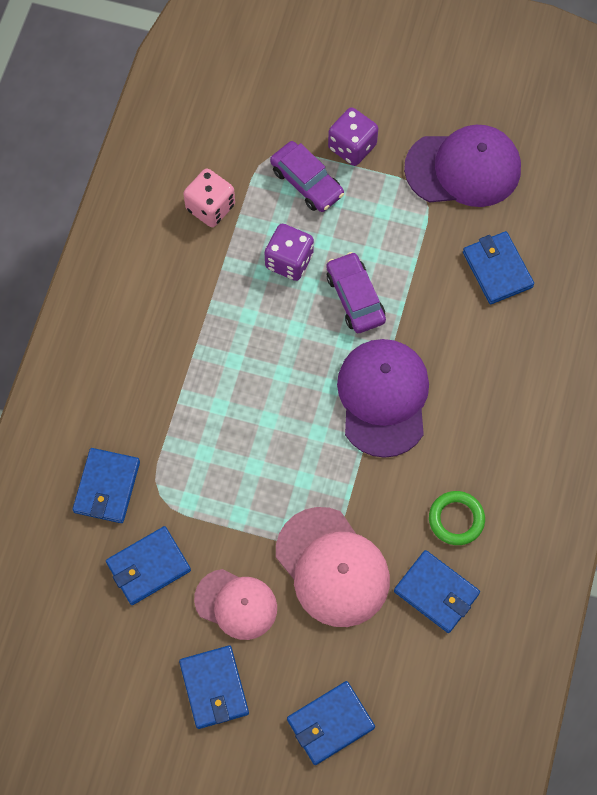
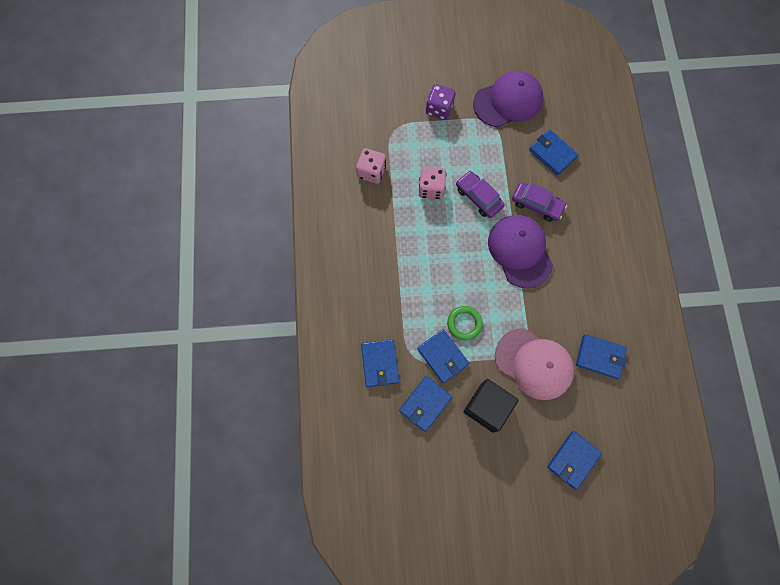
camera: 20 degrees left, 5 degrees up
blue wallet [179,645,249,729] -> blue wallet moved to [417,329,469,383]
pink cap [194,569,277,640] -> black cube [463,379,519,433]
purple dice [265,224,314,281] -> pink dice [419,167,446,199]
purple car [270,141,344,212] -> purple car moved to [512,182,567,222]
green ring [429,491,485,545] -> green ring moved to [447,306,483,341]

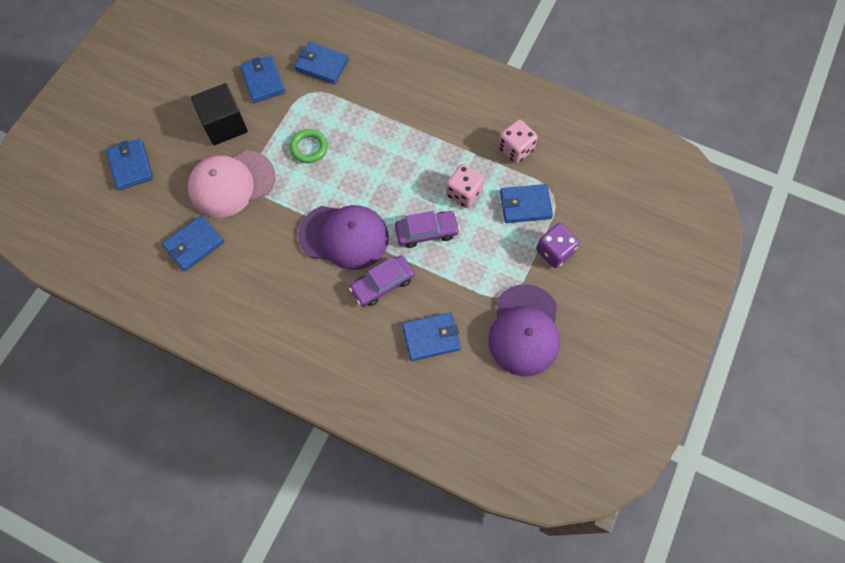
camera: 120 degrees right, 5 degrees down
blue wallet [417,329,469,383] -> blue wallet moved to [500,184,553,223]

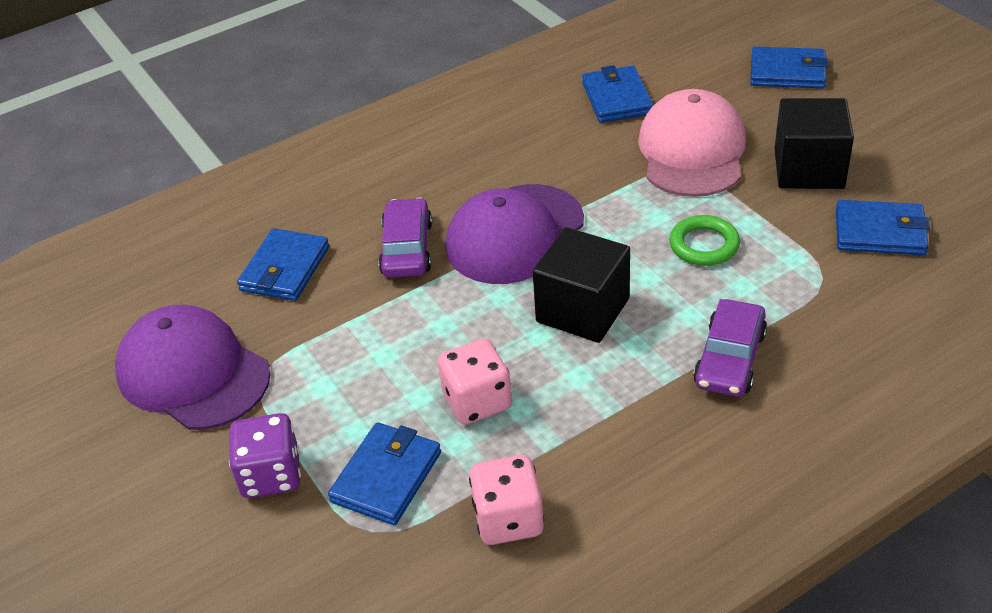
camera: 125 degrees right, 25 degrees down
blue wallet [295,42,349,84] -> none
purple car [395,211,460,248] -> purple car moved to [693,299,767,397]
none -> black cube [533,227,630,343]

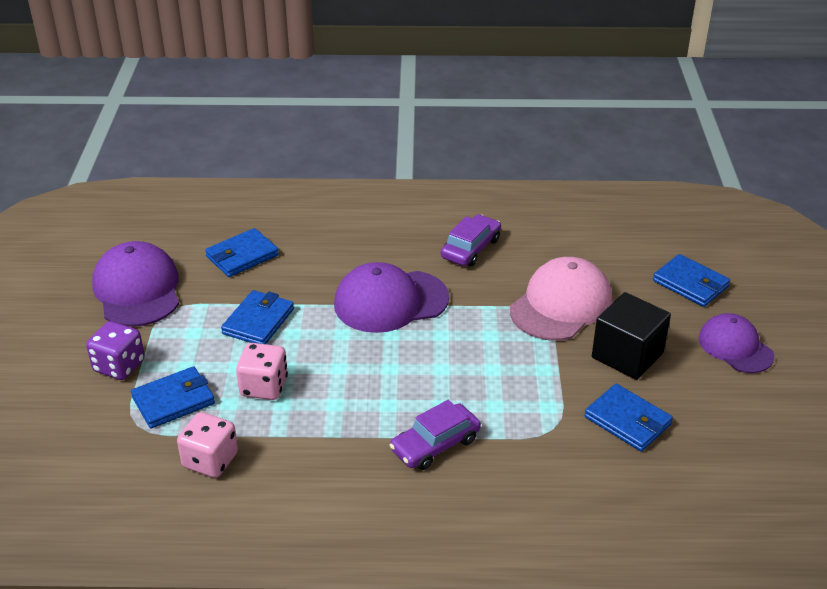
camera: 30 degrees right, 5 degrees down
purple car [378,198,432,278] -> purple car moved to [441,214,501,266]
black cube [533,227,630,343] -> none
blue wallet [582,65,654,123] -> blue wallet moved to [221,290,294,344]
green ring [669,215,740,266] -> none
none -> purple cap [699,313,774,373]

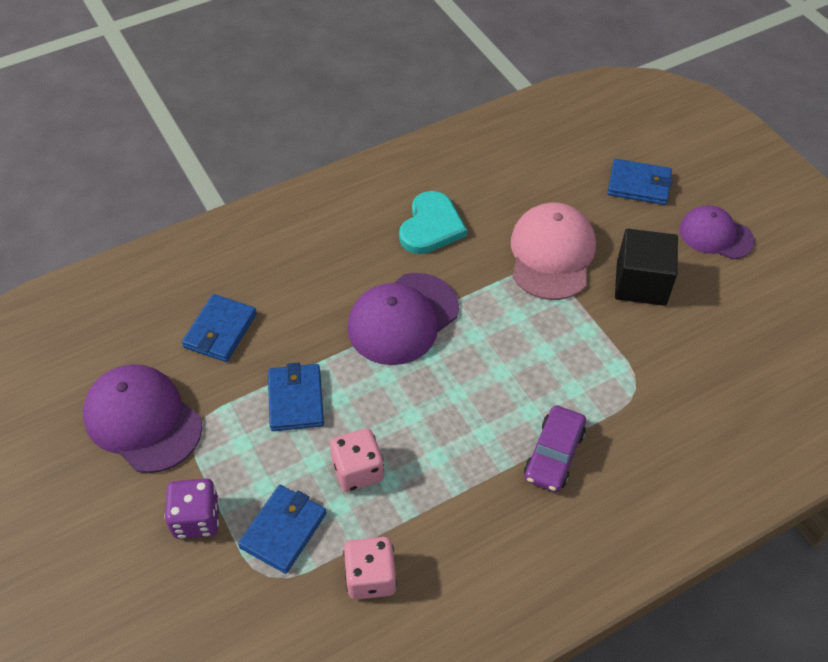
camera: 30 degrees left, 15 degrees up
purple car [441,214,501,266] -> turquoise heart [399,191,467,254]
blue wallet [584,384,673,451] -> none

